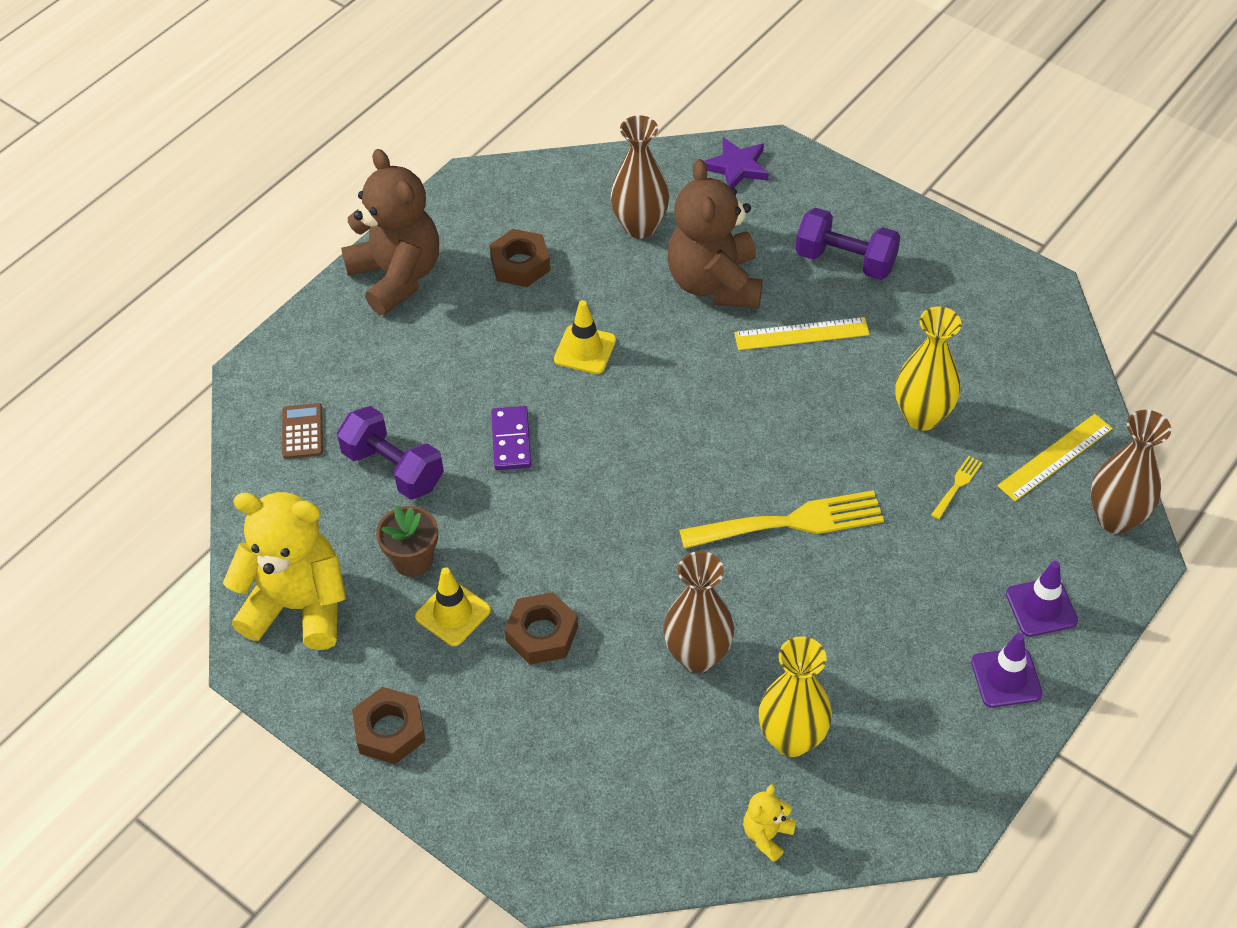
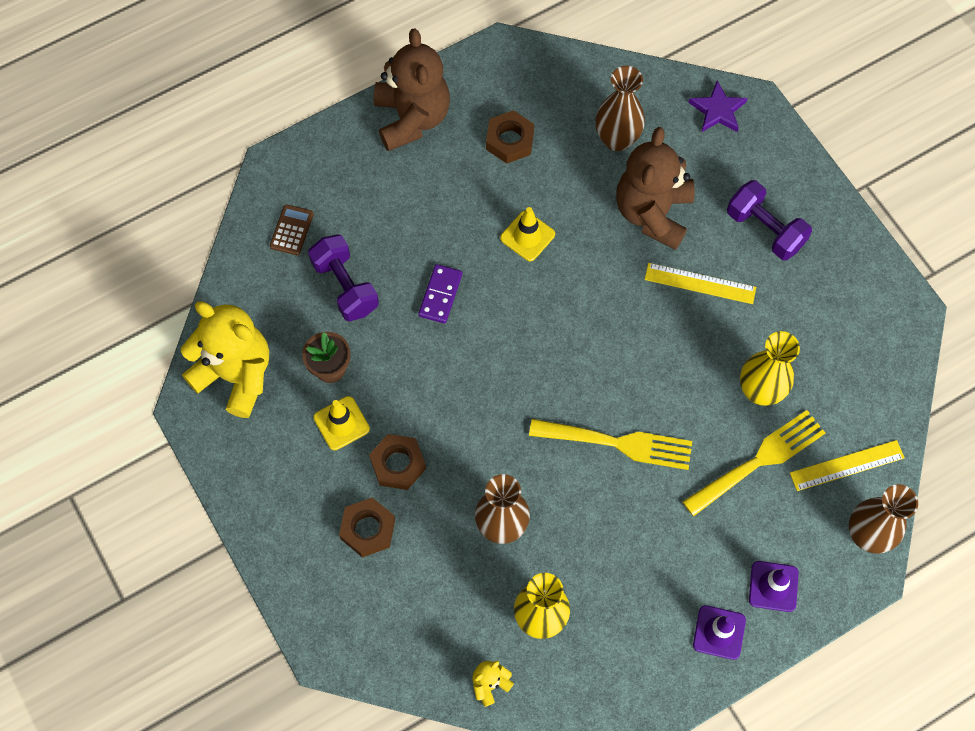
camera: 20 degrees right, 15 degrees up
brown nut [352,687,426,764] -> brown nut moved to [339,498,395,558]
yellow fork [931,456,982,519] -> yellow fork [682,410,825,516], size x2.35

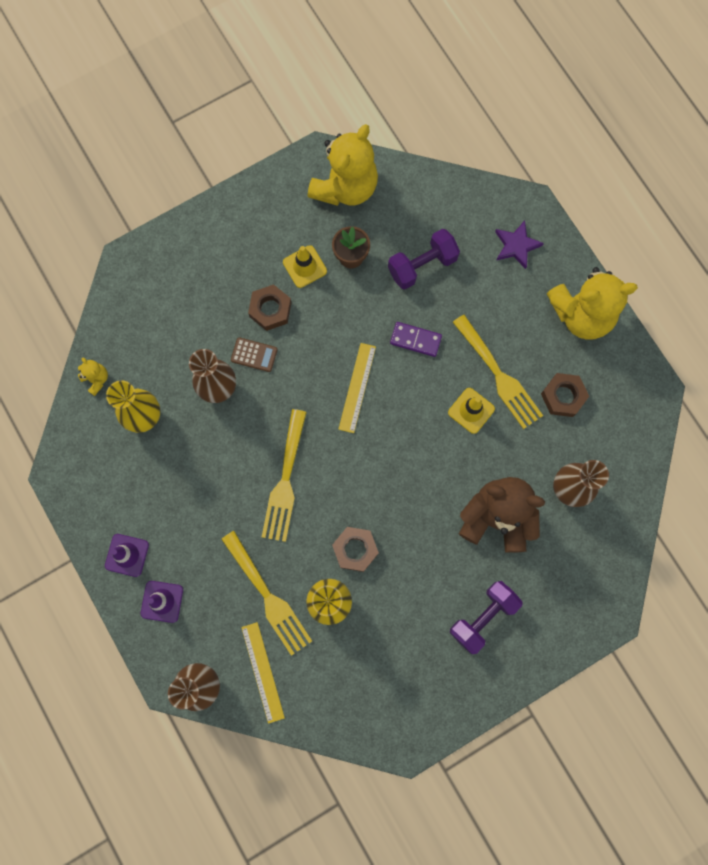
camera: 90 degrees right, 10 degrees up
brown calculator [270,204,314,255] -> brown calculator moved to [231,337,278,372]
brown nut [339,498,395,558] -> brown nut moved to [332,527,379,572]
brown teddy bear [374,28,450,151] -> yellow teddy bear [546,267,638,340]
yellow ruler [644,263,756,304] -> yellow ruler moved to [338,343,376,433]
purple star [688,80,748,132] -> purple star moved to [495,220,544,269]
none -> yellow fork [453,315,543,429]

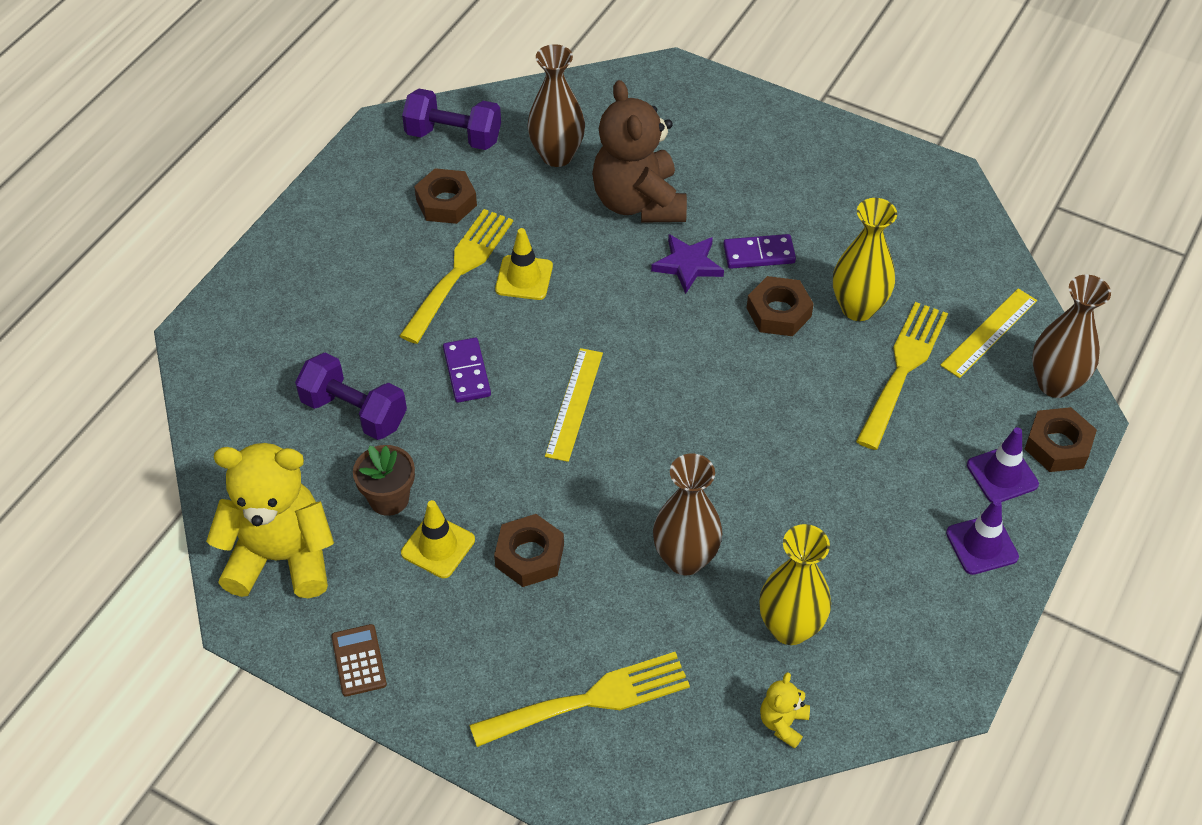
camera: 120 degrees left, 25 degrees down
brown calculator [231,337,278,372] -> brown calculator moved to [331,624,387,697]
yellow fork [262,409,306,542] -> yellow fork moved to [469,652,690,747]
yellow ruler [338,343,376,433] -> yellow ruler turned 60 degrees counterclockwise [545,348,603,462]
purple dumbbell [450,581,523,654] -> purple dumbbell moved to [402,89,501,150]
purple star [495,220,544,269] -> purple star moved to [651,234,724,294]
yellow teddy bear [546,267,638,340] -> none
none -> purple domino [723,234,796,269]
none -> brown nut [1025,407,1097,472]

